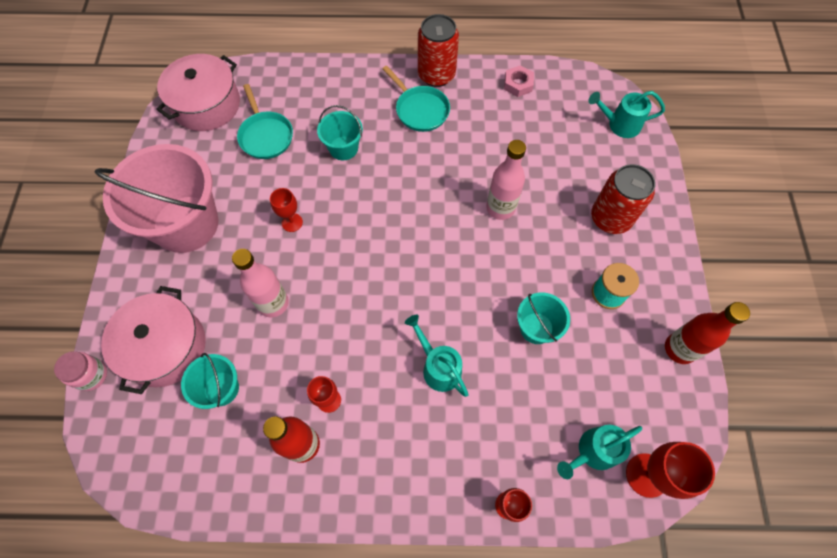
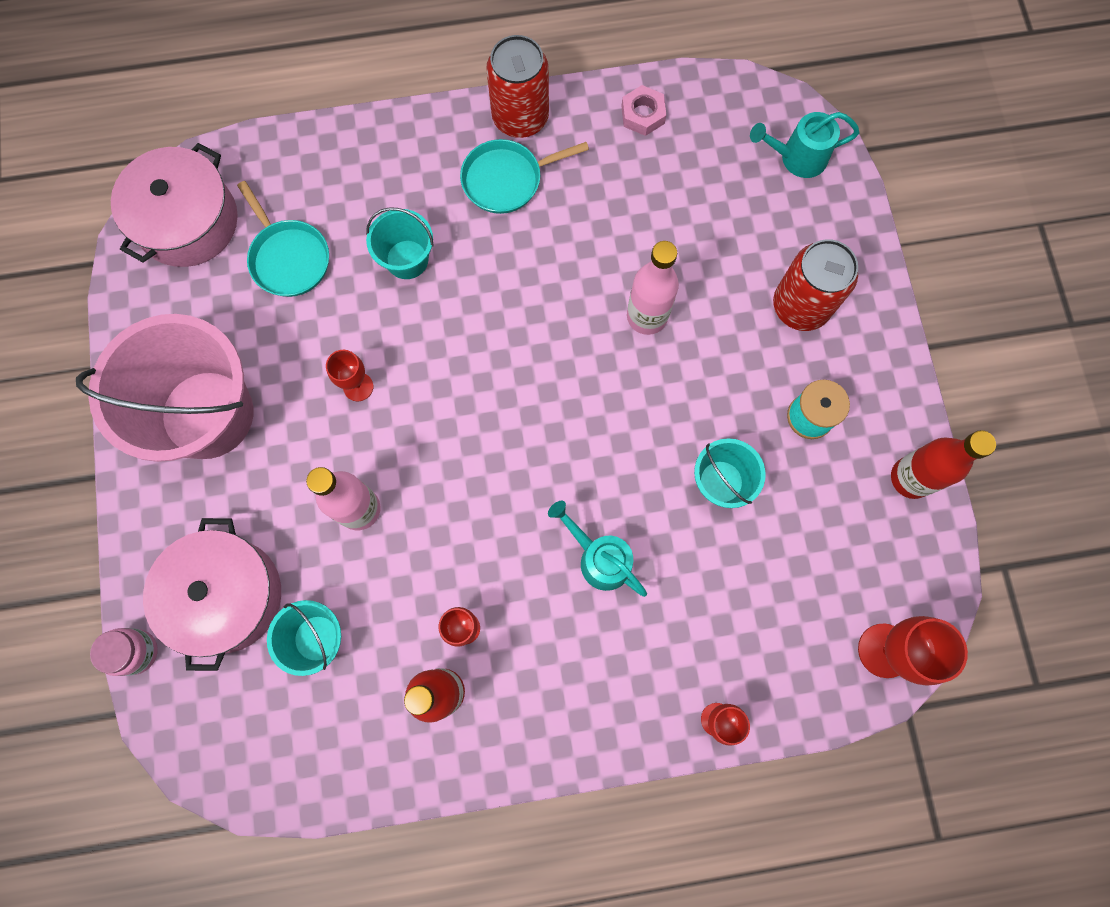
camera: 10 degrees left, 10 degrees up
turquoise pan [382,66,450,132] -> turquoise pan turned 120 degrees clockwise [460,139,589,214]
turquoise watering can [557,425,642,479] -> none

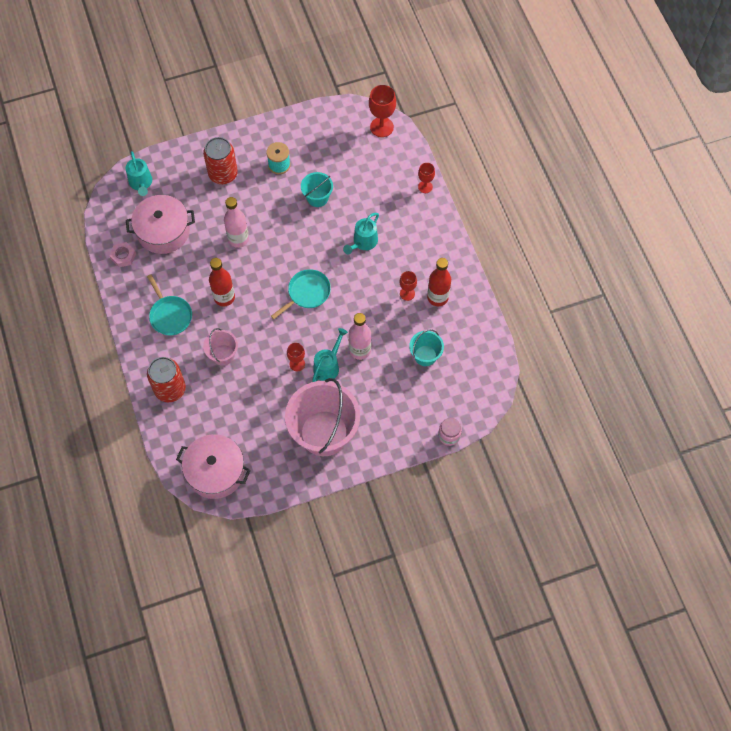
camera: 100 degrees left, 10 degrees down
pink pot [143,518,281,671] -> pink pot moved to [126,195,195,254]
turquoise pan [237,181,329,297] -> turquoise pan moved to [271,269,331,319]
turquoise bucket [366,207,434,279] -> pink bucket [203,328,238,366]
red can [486,35,549,138] -> red can moved to [147,357,186,402]
red bottle [891,430,996,499] -> red bottle moved to [209,258,235,306]
none -> turquoise watering can [312,328,348,382]

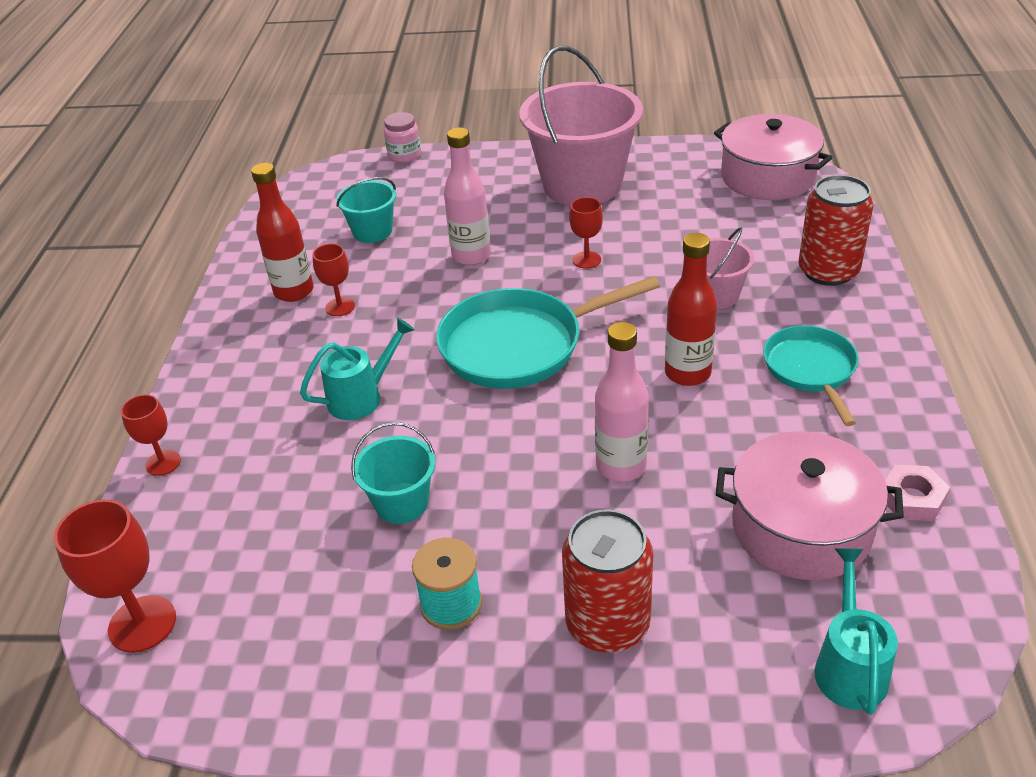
camera: 155 degrees left, 25 degrees down
turquoise pan [271,269,331,319] -> turquoise pan [436,276,660,388], size x1.62
turquoise watering can [312,328,348,382] -> none

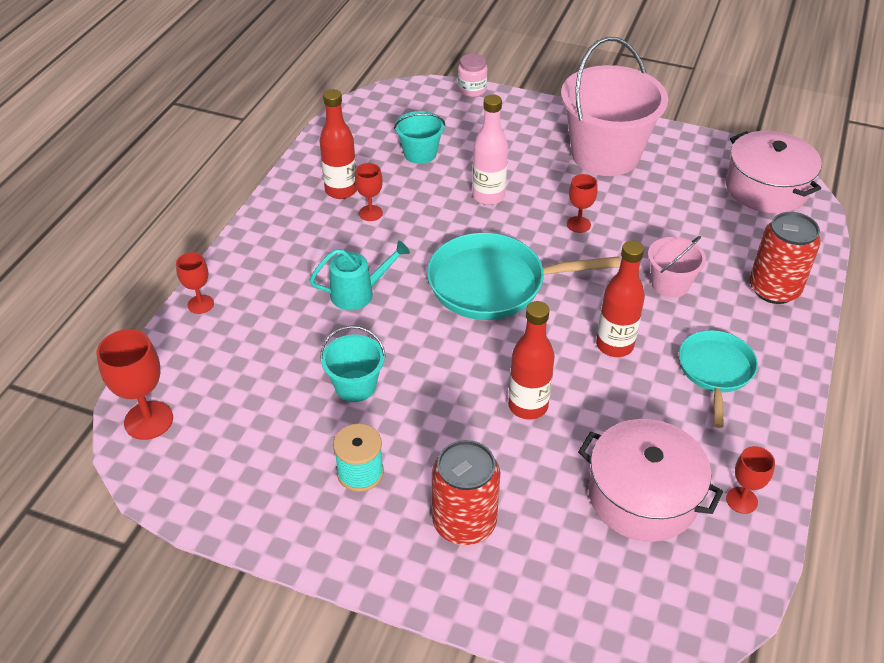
camera: 15 degrees right, 5 degrees up
pink bottle [595,322,649,482] -> red bottle [508,301,555,420]
turquoise watering can [815,548,898,715] -> none
pink nut [885,465,950,521] -> red goblet [726,446,775,514]

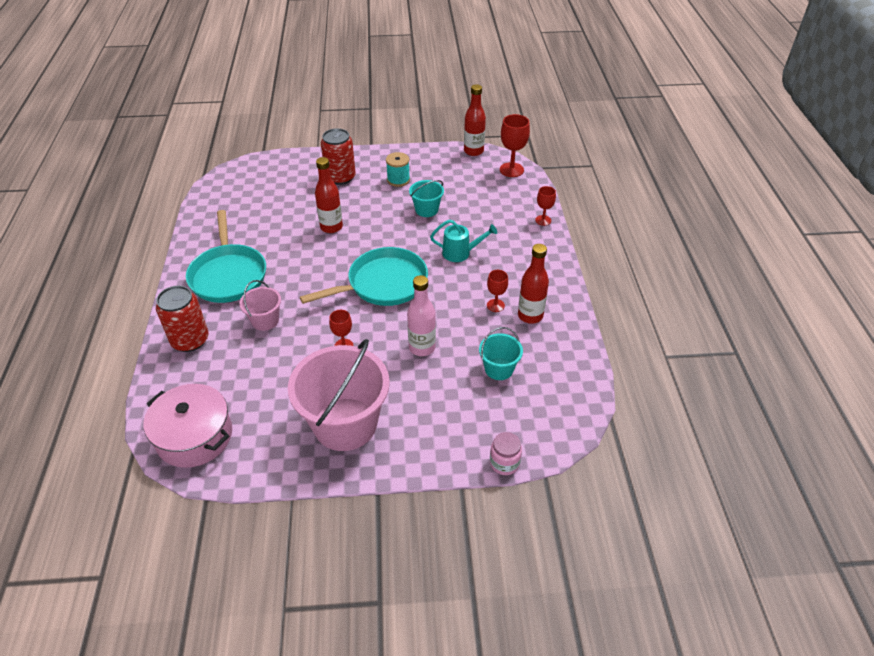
camera: 155 degrees right, 0 degrees up
turquoise watering can [309,241,410,310] -> turquoise watering can turned 135 degrees counterclockwise [430,219,497,262]
pink pot [578,419,723,542] -> none
red bottle [596,241,645,357] -> red bottle moved to [464,84,486,156]
turquoise pan [679,330,758,428] -> turquoise pan [186,210,266,303], size x1.62
red goblet [726,446,775,514] -> none

